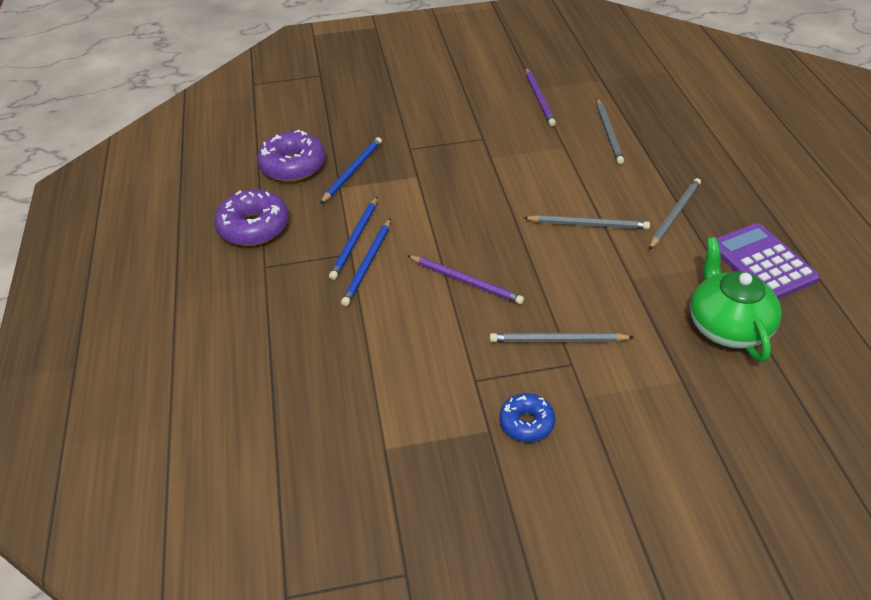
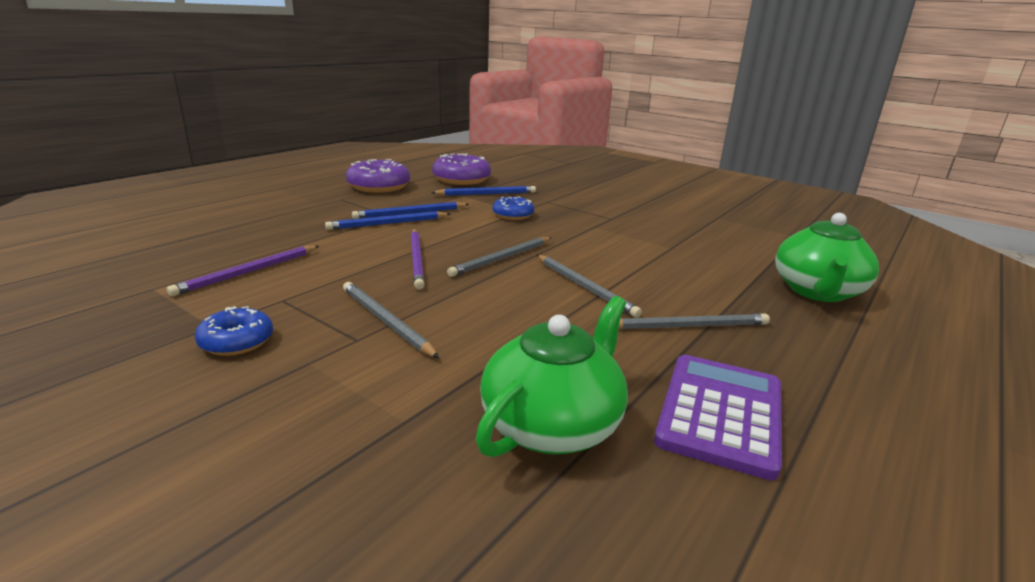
camera: 45 degrees right, 20 degrees down
purple pencil [526,68,556,126] -> purple pencil moved to [167,246,319,296]
grey pencil [597,98,624,164] -> grey pencil moved to [447,237,551,277]
none -> blue donut [493,196,534,220]
none -> green teapot [775,213,879,302]

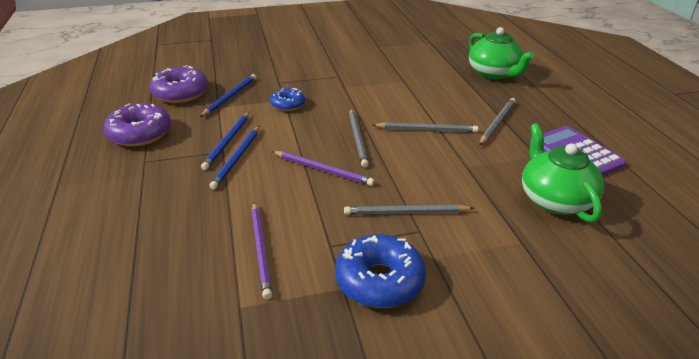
camera: 50 degrees left, 10 degrees up
blue donut [195,306,273,356] -> blue donut [335,234,426,308], size x1.67

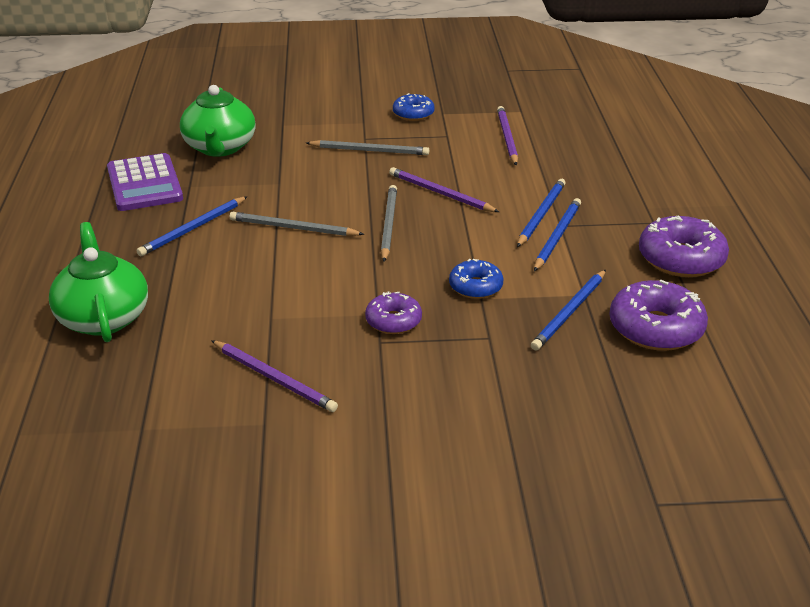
camera: 170 degrees left, 0 degrees up
blue donut [335,234,426,308] -> blue donut [393,93,435,121], size x0.60
grey pencil [479,98,516,145] -> blue pencil [137,196,247,256]
none -> purple pencil [211,340,338,412]
none -> purple donut [365,292,422,334]

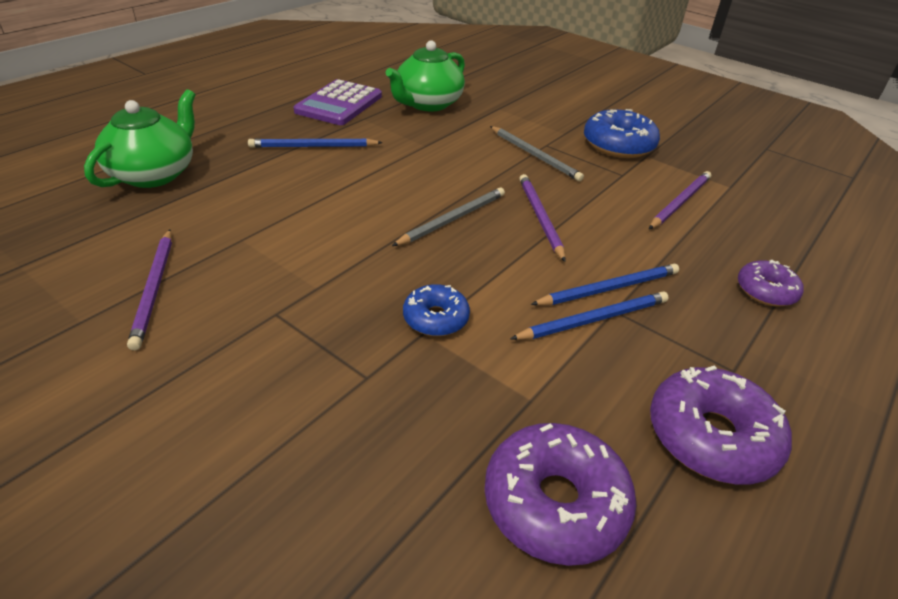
camera: 40 degrees right, 5 degrees up
grey pencil [230,212,364,236] -> none
purple donut [365,292,422,334] -> purple donut moved to [738,260,803,306]
blue donut [393,93,435,121] -> blue donut [584,109,660,158], size x1.67
blue pencil [531,270,606,351] -> none

